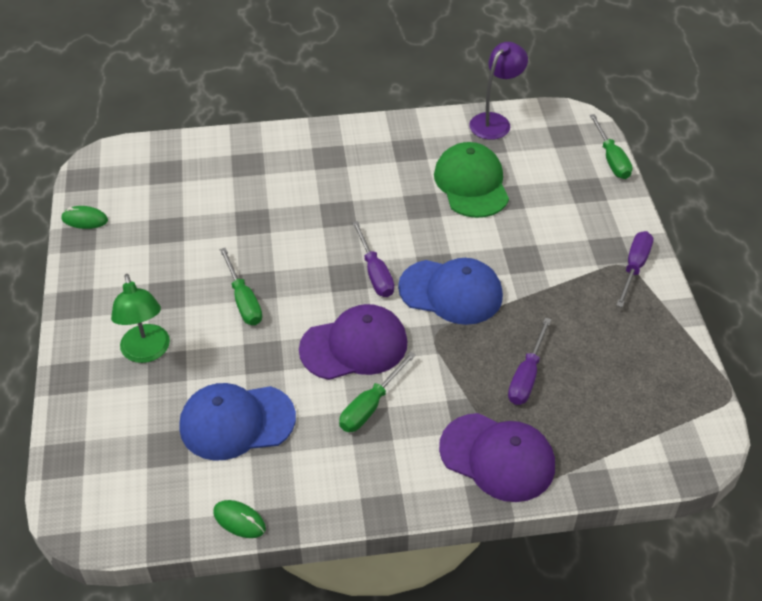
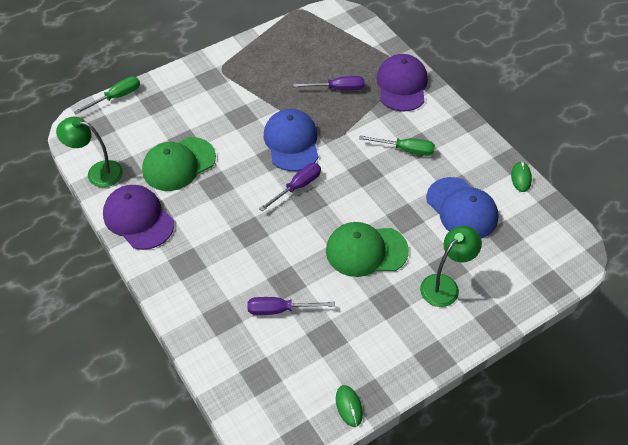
camera: 115 degrees left, 5 degrees up
green screwdriver [219,248,262,325] -> green cap [326,222,409,277]
purple cap [299,304,408,380] -> purple cap moved to [103,185,174,250]
purple lamp [469,42,528,140] -> green lamp [56,117,123,187]
purple screwdriver [616,231,653,307] -> purple screwdriver moved to [248,297,335,315]

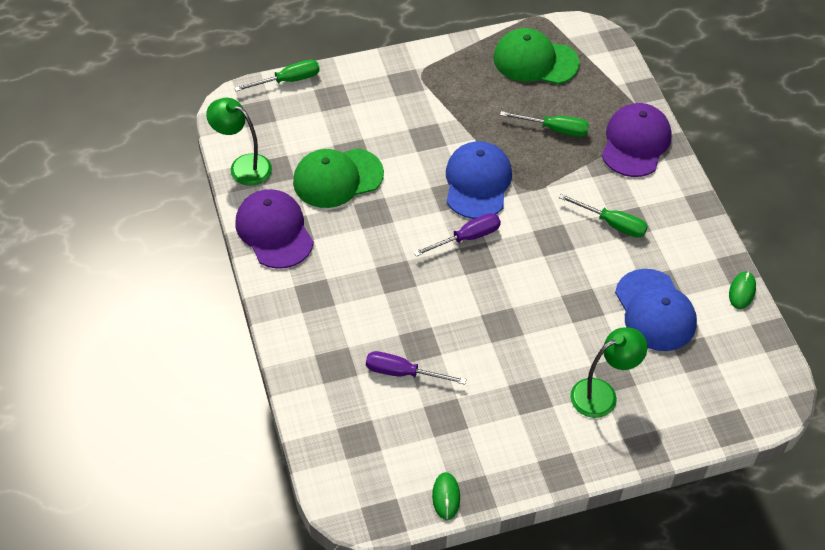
camera: 15 degrees right, 0 degrees up
purple screwdriver [293,76,365,91] -> green screwdriver [500,111,589,137]
green cap [326,222,409,277] -> green cap moved to [493,28,579,84]

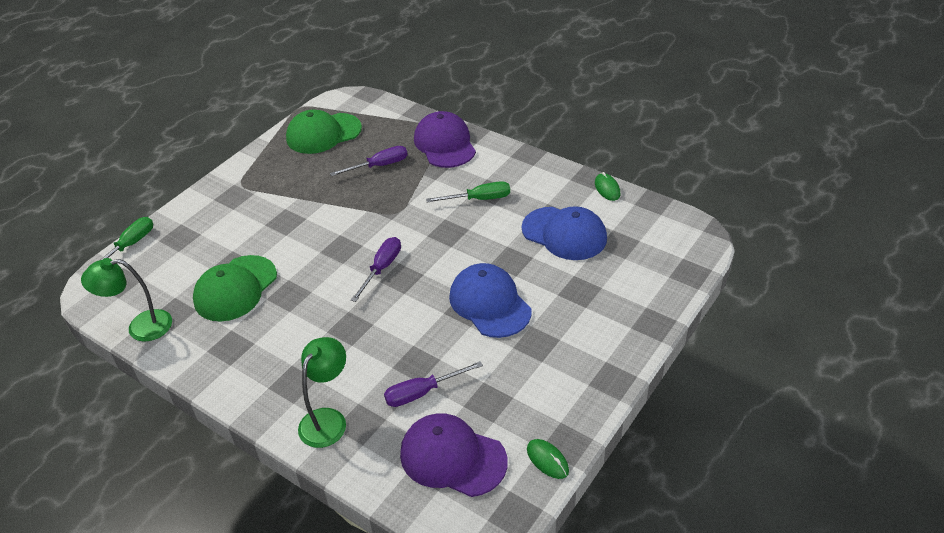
camera: 35 degrees left, 10 degrees down
purple cap [236,189,314,269] -> purple cap moved to [400,413,508,497]
blue cap [446,141,512,219] -> blue cap moved to [449,263,532,338]
green screwdriver [500,111,589,137] -> purple screwdriver [330,146,408,176]
green lamp [570,327,647,418] -> green lamp moved to [298,337,346,448]

